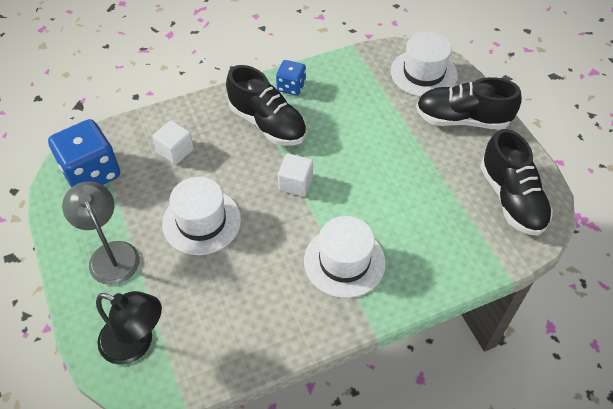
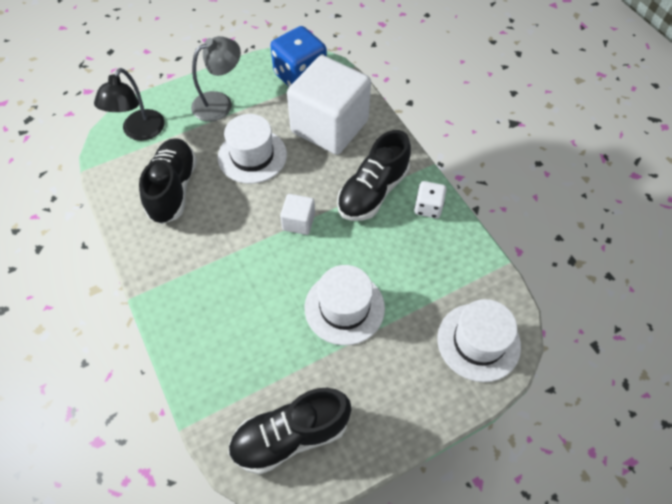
camera: 85 degrees right, 5 degrees up
white cube [153,120,194,165] -> white cube [287,55,371,155], size x2.34
blue dice [276,60,306,96] -> white dice [414,181,447,218]
white hat [304,216,386,298] -> white hat moved to [305,265,385,345]
black shoe [416,77,522,130] -> black shoe moved to [139,138,197,224]

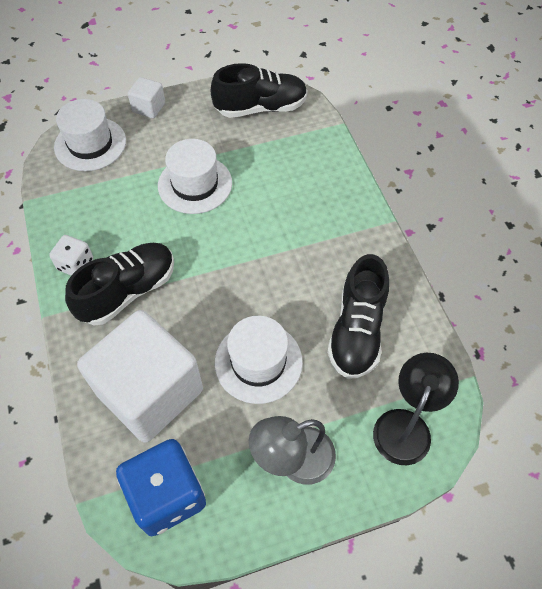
camera: 170 degrees left, 0 degrees up
white cube [280,194,315,235] -> white cube moved to [128,77,165,119]

